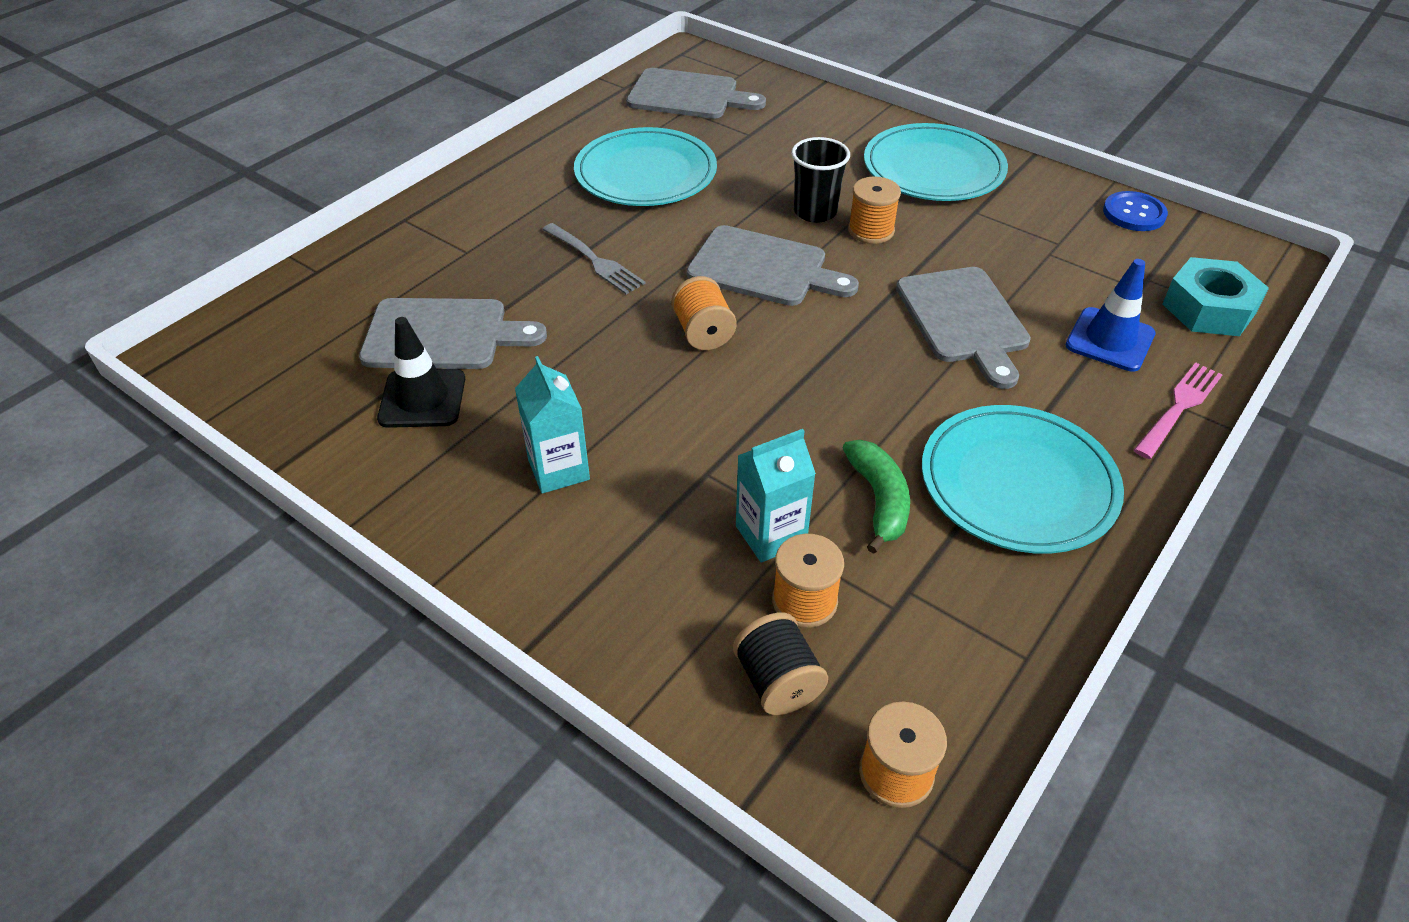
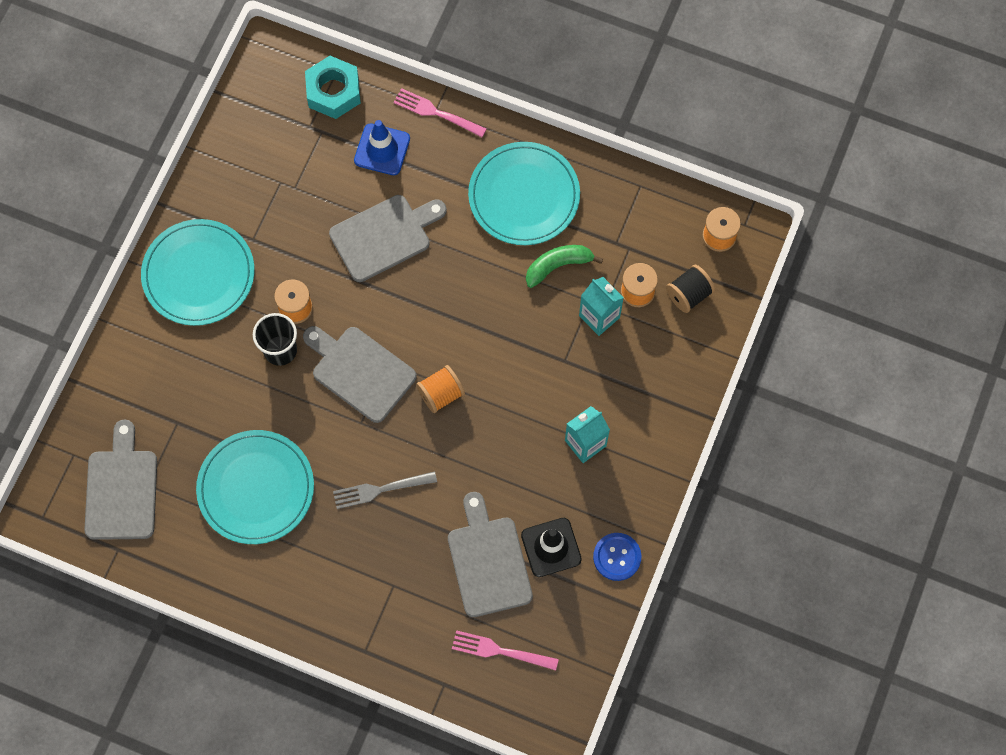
camera: 105 degrees left, 25 degrees up
grey fork [542,223,645,294] -> grey fork turned 135 degrees counterclockwise [333,471,437,509]
grey cutting board [687,225,859,306] -> grey cutting board turned 60 degrees counterclockwise [303,326,417,423]
blue button [1103,191,1168,231] -> blue button moved to [593,533,641,581]
none -> pink fork [452,630,559,670]

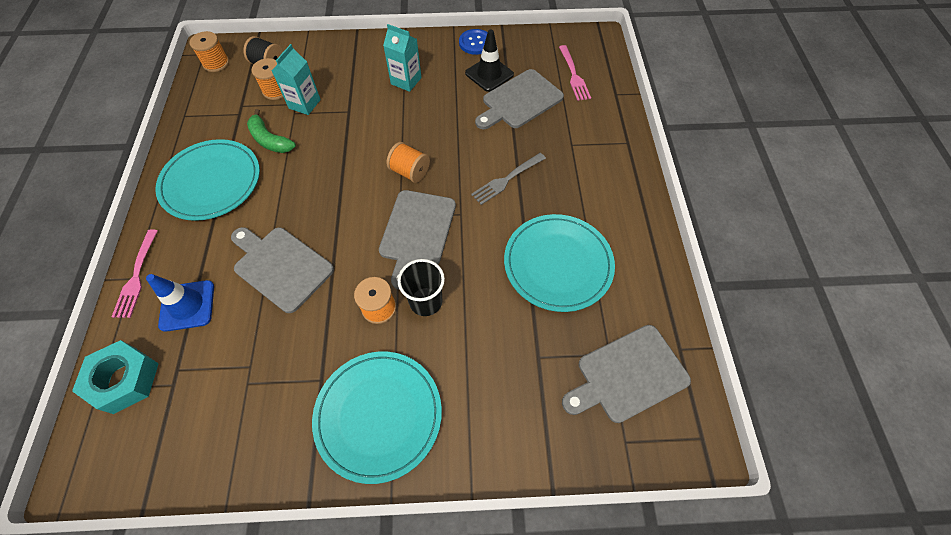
camera: 115 degrees left, 10 degrees down
grey fork [333,471,437,509] -> grey fork turned 90 degrees clockwise [471,153,546,205]

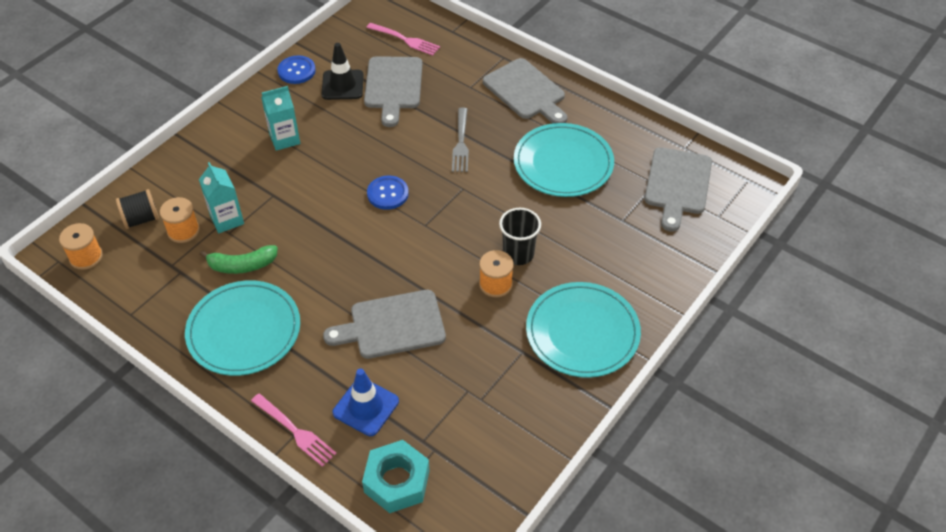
camera: 50 degrees left, 10 degrees down
grey cutting board [379,190,456,290] -> grey cutting board moved to [483,58,568,123]
orange spool [387,142,430,183] -> blue button [367,176,409,210]

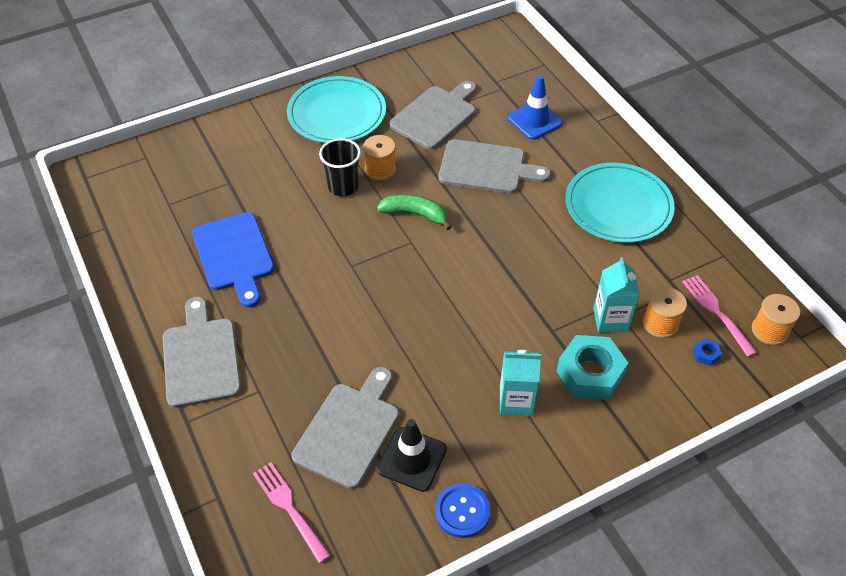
camera: 155 degrees left, 0 degrees up
black spool [116,189,159,229] -> blue nut [693,338,722,366]
green banana [199,245,278,274] -> green banana moved to [377,194,451,230]
pink fork [251,393,336,467] -> pink fork moved to [682,275,757,357]
turquoise nut [362,440,430,513] -> turquoise nut moved to [556,335,628,400]
blue button [367,176,409,210] -> none
grey fork [452,108,469,172] -> none
turquoise plate [514,123,614,197] -> blue cutting board [192,212,274,308]
grey cutting board [644,147,712,232] -> grey cutting board moved to [389,81,476,150]

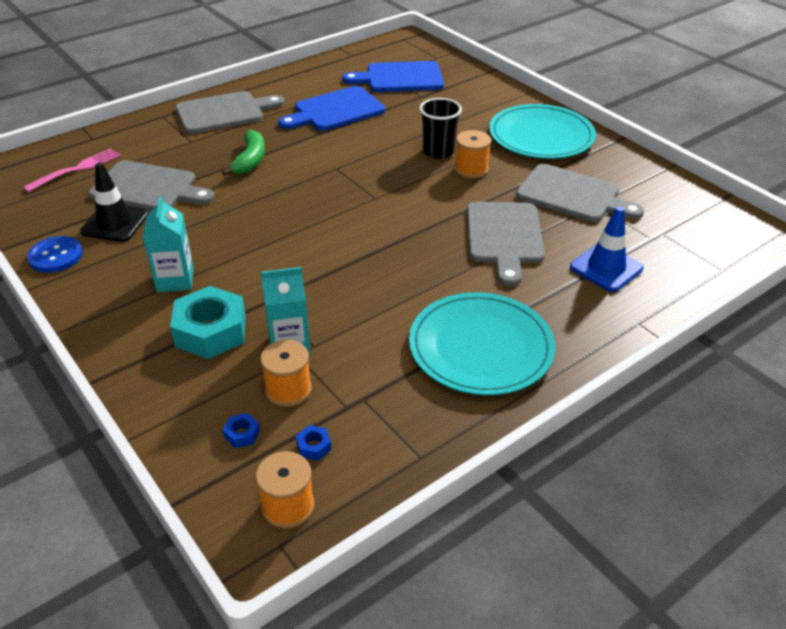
camera: 80 degrees right, 10 degrees down
green banana [377,194,451,230] -> green banana moved to [222,130,265,176]
pink fork [682,275,757,357] -> blue nut [296,425,331,461]
none -> blue cutting board [342,61,444,92]

